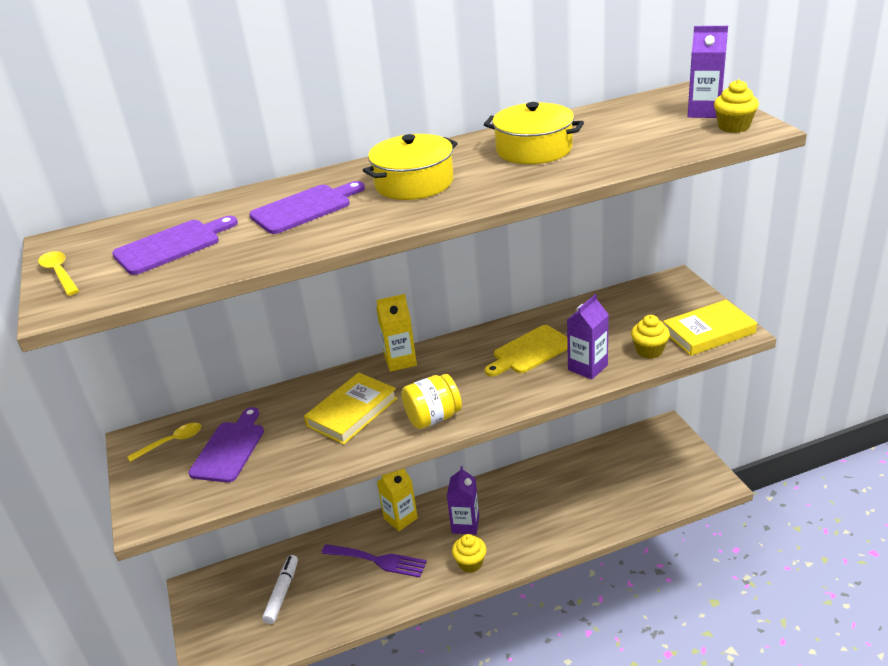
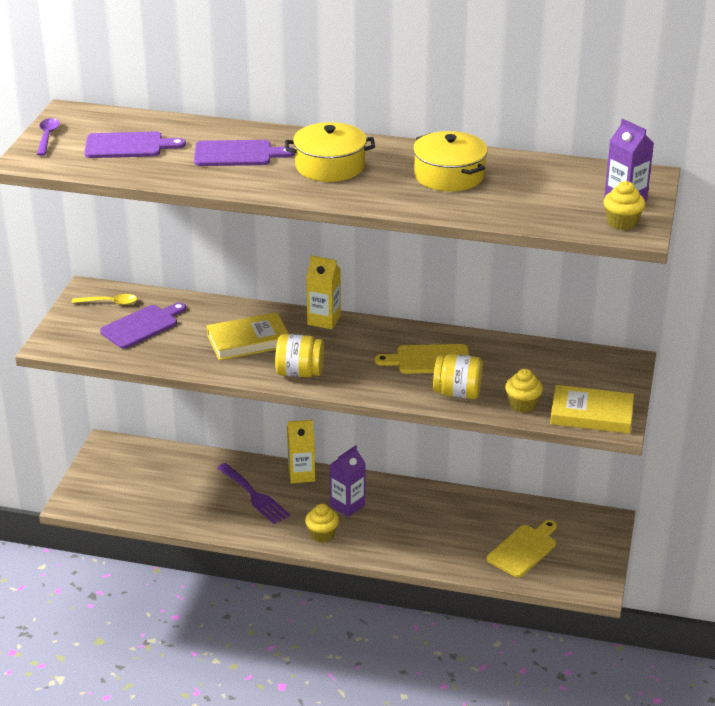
camera: 30 degrees right, 0 degrees up
yellow spoon [38,251,79,296] -> purple spoon [37,118,60,156]
white marker [262,555,298,624] -> none
purple carton [567,294,609,379] -> yellow jar [433,354,483,399]
none -> yellow cutting board [487,520,557,577]

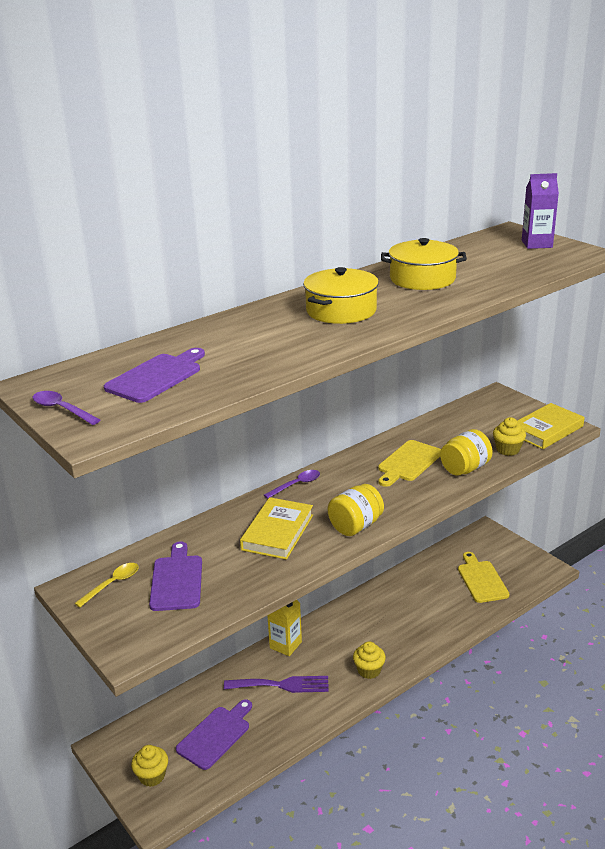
camera: 50 degrees left, 5 degrees down
purple cutting board [194,140,295,166] -> purple cutting board moved to [176,699,252,770]
yellow carton [306,256,341,329] -> purple spoon [264,470,320,499]
purple carton [330,445,366,517] -> none
yellow cupcake [604,181,645,230] -> yellow cupcake moved to [131,745,168,787]

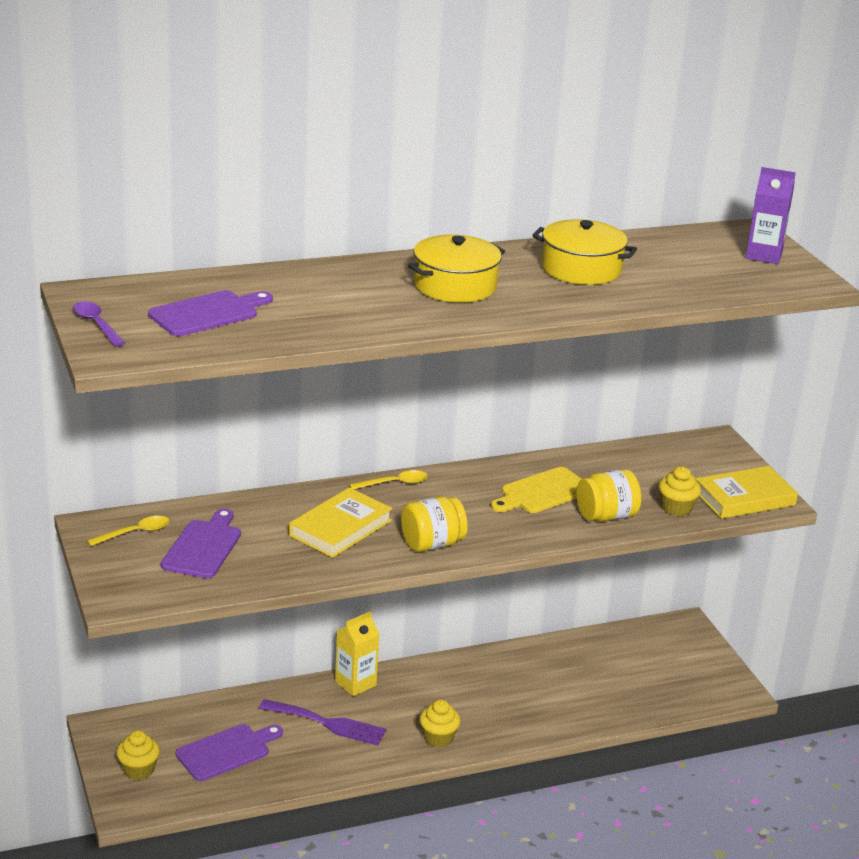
camera: 15 degrees right, 0 degrees up
purple spoon [264,470,320,499] -> yellow spoon [349,470,428,489]
yellow cutting board [458,552,510,603] -> none

